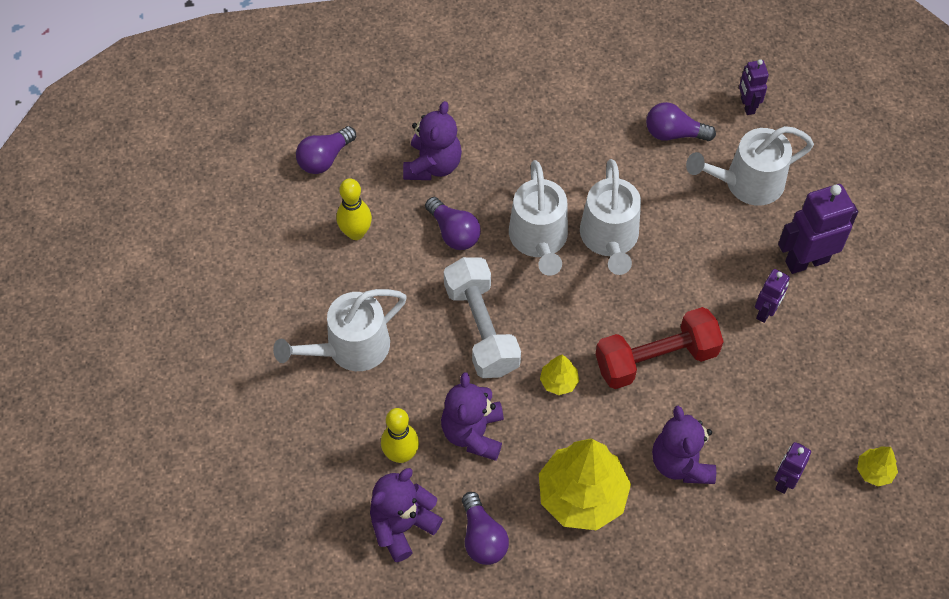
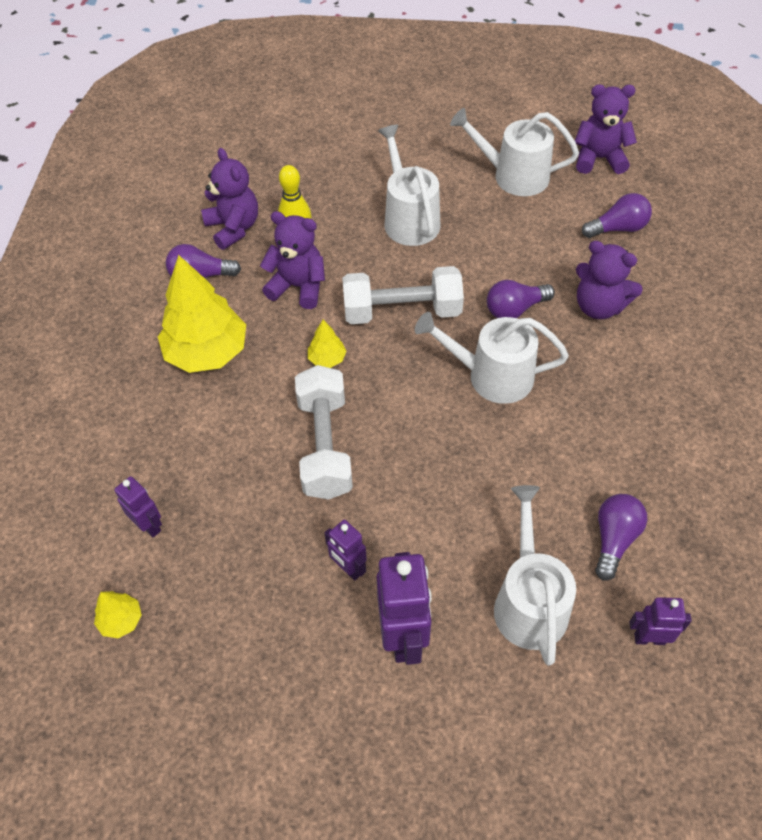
camera: 105 degrees right, 5 degrees down
purple light bulb [296,126,356,174] -> purple light bulb turned 105 degrees clockwise [582,193,652,238]
yellow bowling pin [336,178,372,240] -> none
white watering can [580,159,641,275] -> white watering can moved to [450,108,579,196]
red dumbbell [596,307,724,389] -> white dumbbell [295,365,353,500]
purple teddy bear [652,406,716,484] -> purple teddy bear moved to [575,84,637,174]

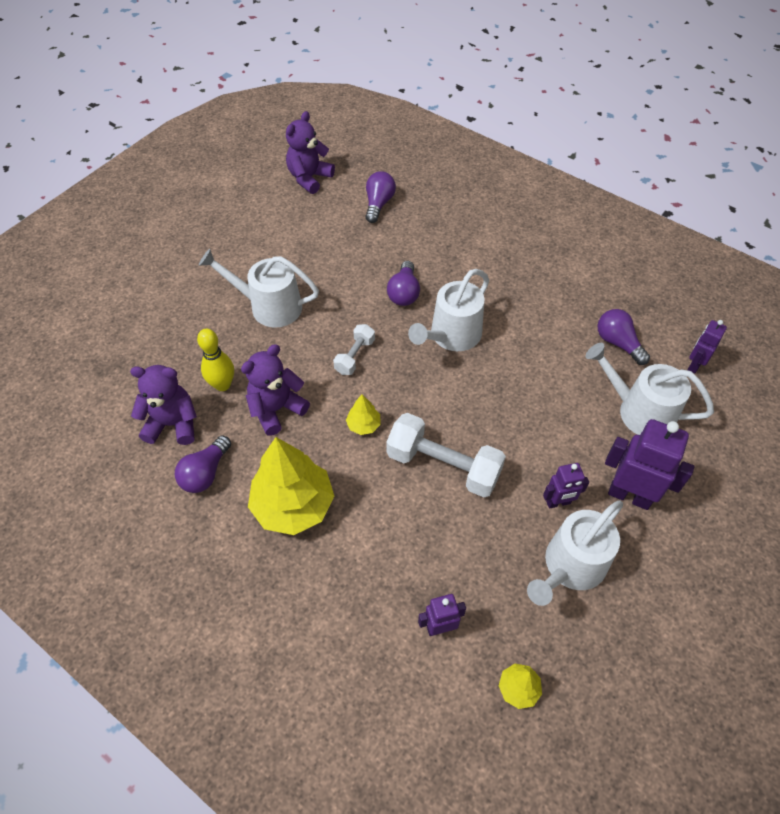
camera: 60 degrees left, 0 degrees up
white dumbbell [342,266,464,324] -> white dumbbell [333,324,375,375], size x0.54
white watering can [450,108,579,196] -> white watering can moved to [527,501,623,606]
purple teddy bear [576,241,643,319] -> none

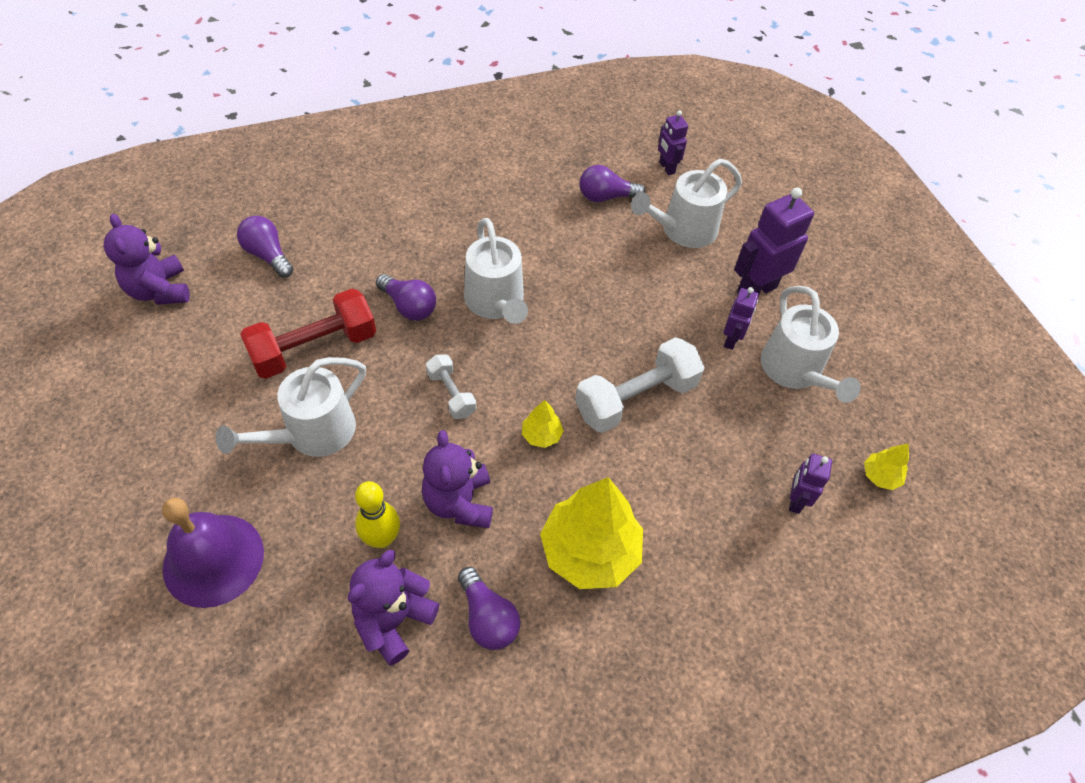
camera: 60 degrees left, 0 degrees up
none -> purple bell [162,498,264,608]
none -> red dumbbell [240,289,376,379]

